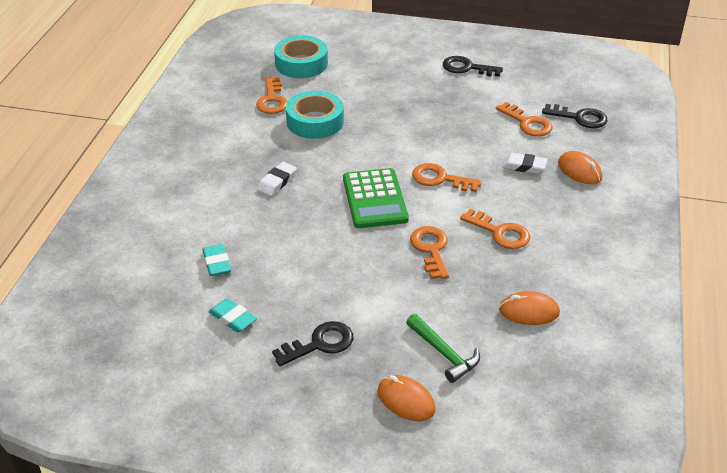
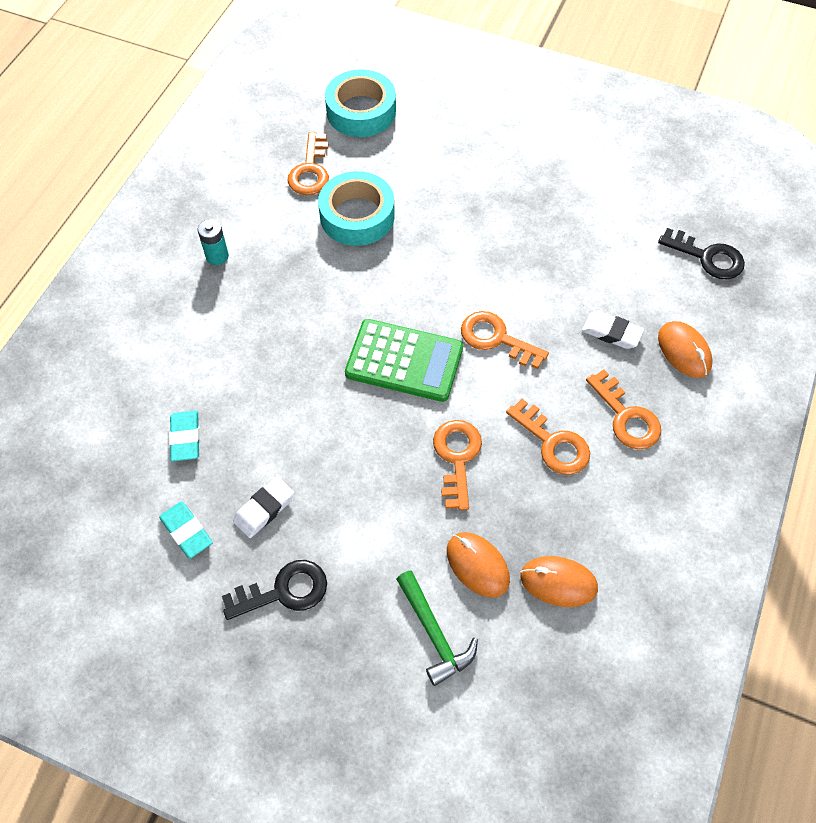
camera: 10 degrees right, 20 degrees up
white eraser [257,162,297,196] -> white eraser moved to [233,477,294,538]
green calculator [343,168,409,228] -> green calculator turned 75 degrees counterclockwise [345,319,463,402]
orange mouse [378,375,436,421] -> orange mouse moved to [447,532,510,598]
black key [443,56,503,77] -> none
orange key [496,102,553,136] -> orange key moved to [586,370,661,449]
none -> turquoise battery [198,219,229,265]

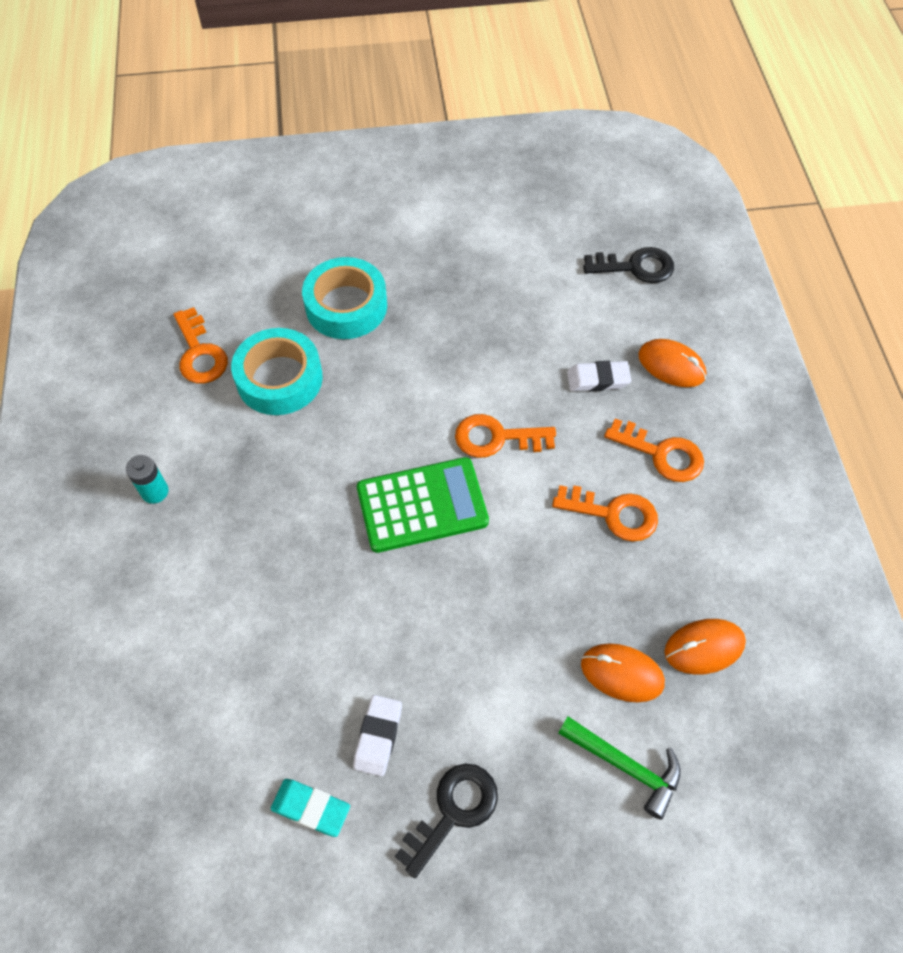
camera: 30 degrees left, 0 degrees up
turquoise eraser [169,410,200,462] -> none
turquoise tape [325,69,396,137] -> turquoise tape moved to [302,257,387,339]
orange key [433,420,482,510] -> none

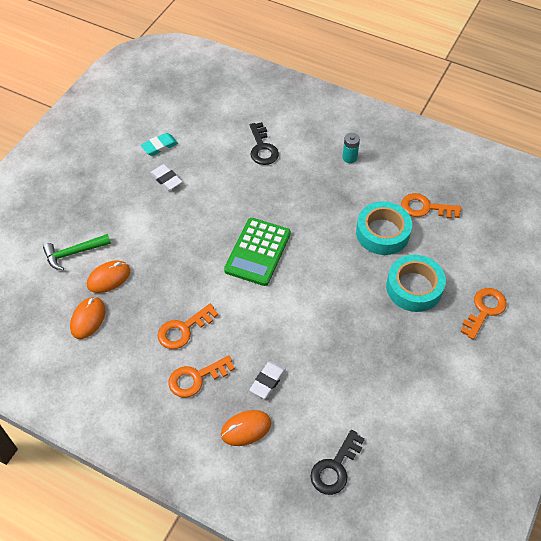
camera: 125 degrees right, 5 degrees down
black key [395,763,498,878] -> black key moved to [250,122,279,165]
orange key [455,414,556,458] -> orange key moved to [460,288,507,340]

